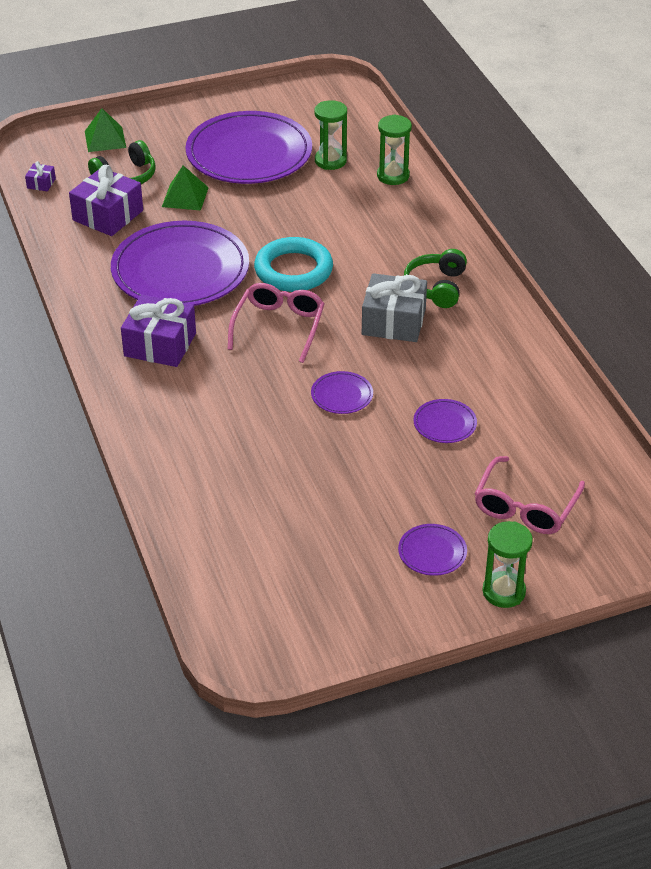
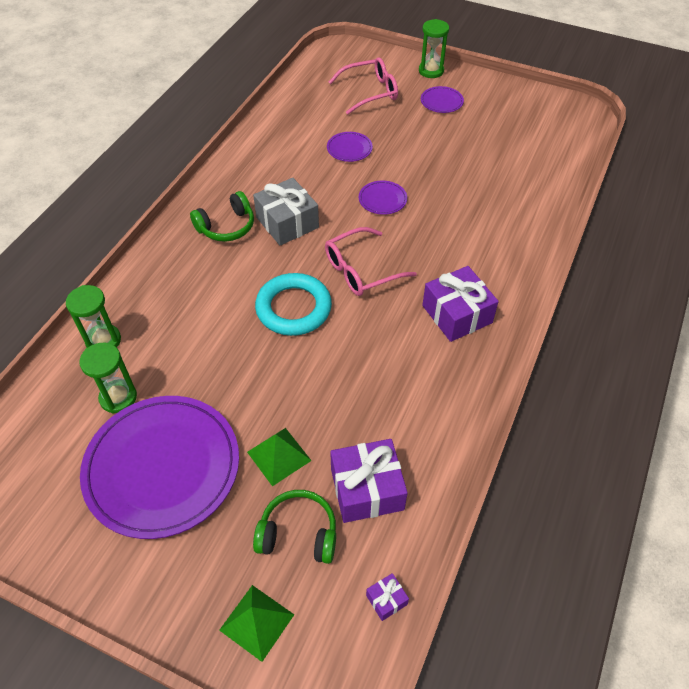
camera: 135 degrees left, 10 degrees up
purple plate [111,221,249,306] -> none

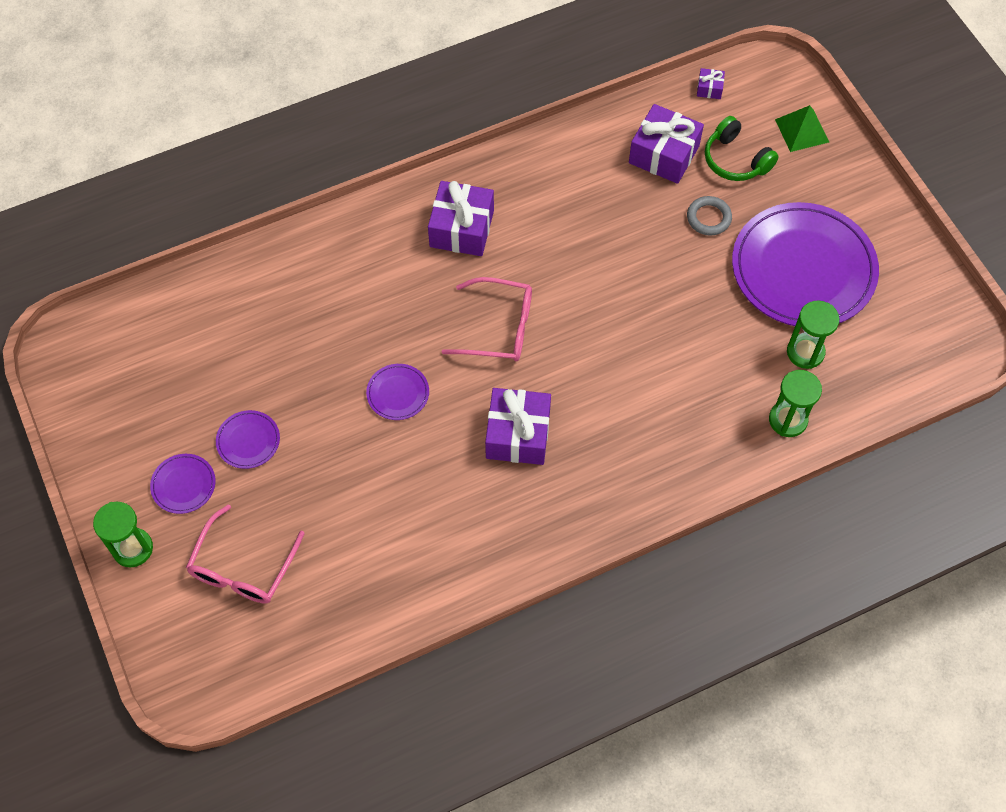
camera: 140 degrees left, 10 degrees up
green headphones [190,191,254,242] -> none
green pyramid [247,428,312,486] -> grey ring [687,196,732,236]
grey gift [253,178,319,246] -> purple gift [485,388,551,465]
turquoise ring [255,273,332,336] -> none
purple plate [327,132,373,162] -> purple plate moved to [216,410,280,469]
pink glasses [329,57,398,115] -> pink glasses turned 90 degrees counterclockwise [186,504,305,604]

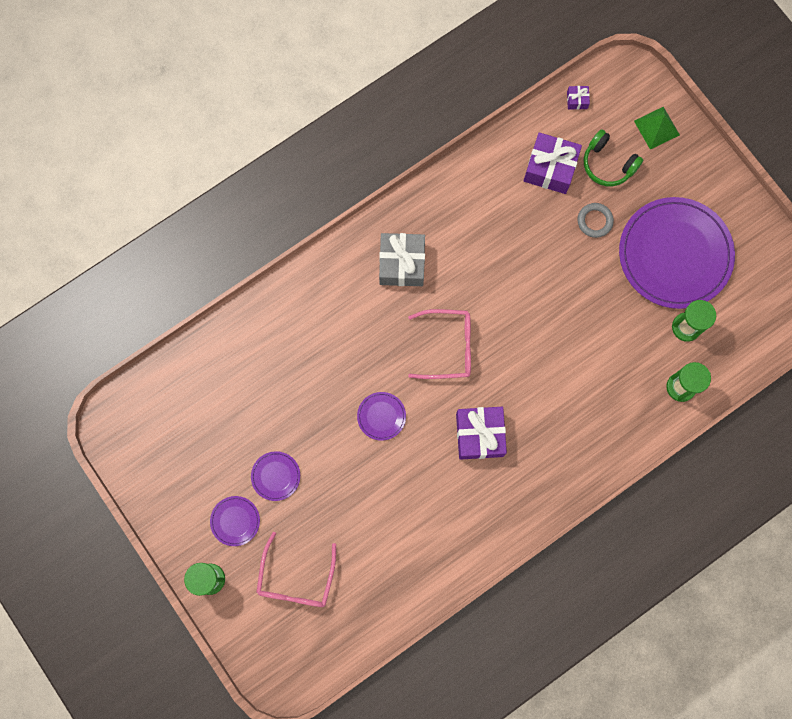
camera: 10 degrees left, 15 degrees up
purple gift [428,181,494,256] -> grey gift [379,233,425,286]

